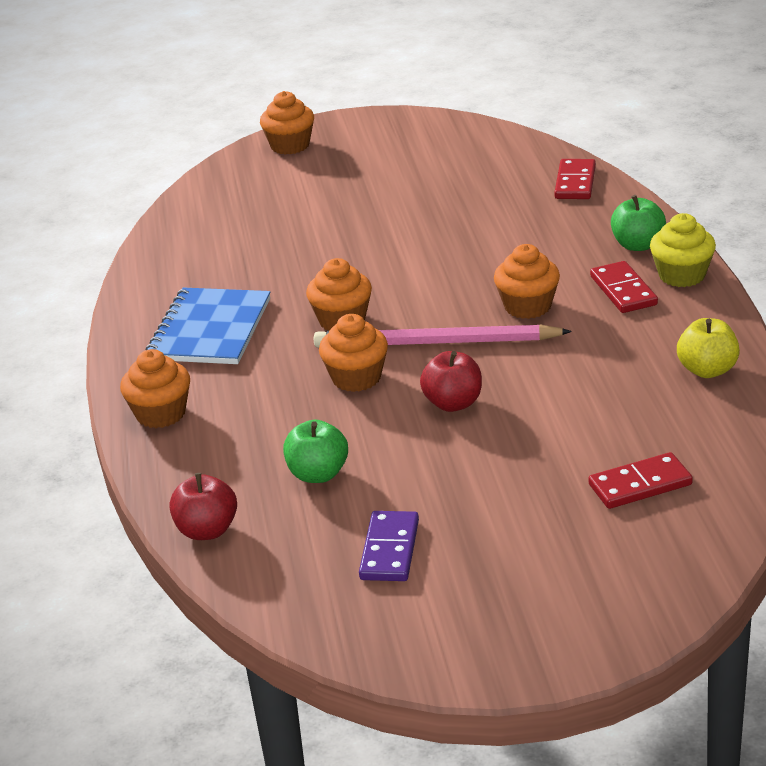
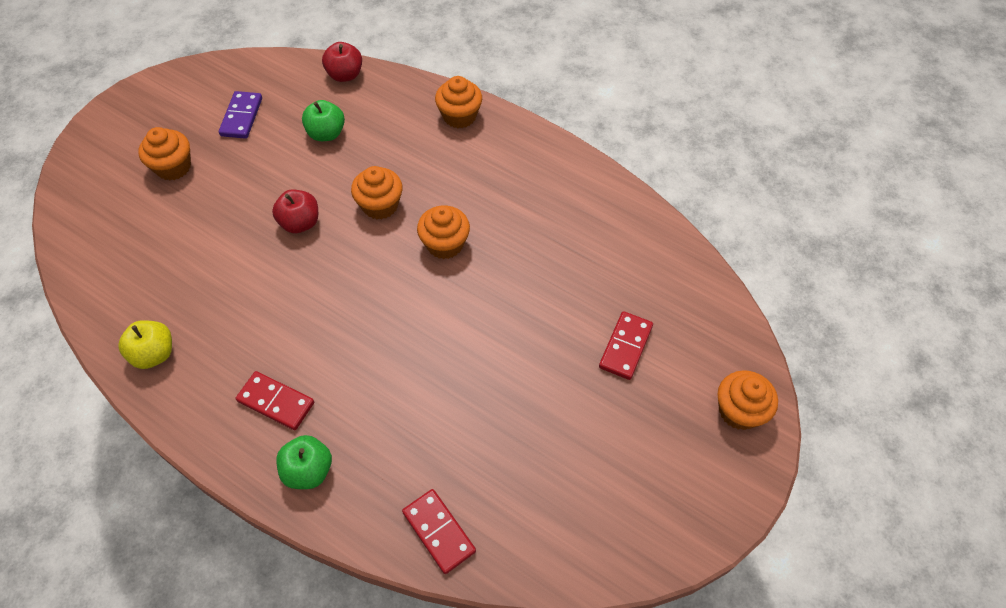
camera: 130 degrees right, 25 degrees up
blue notebook [146,288,270,364] -> none
pink pencil [314,324,572,348] -> none
purple domino [359,511,419,581] -> purple domino turned 45 degrees clockwise [219,91,262,139]
orange cupcake [494,244,560,319] -> orange cupcake moved to [138,127,191,180]
red domino [589,452,693,509] -> red domino moved to [599,311,653,380]
yellow cupcake [650,213,716,287] -> none

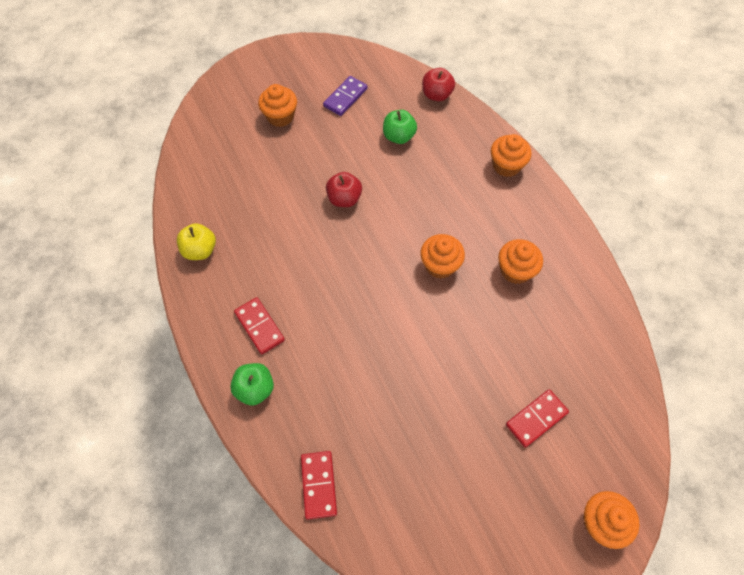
camera: 30 degrees right, 5 degrees up
orange cupcake [351,166,402,220] -> orange cupcake moved to [498,239,543,284]

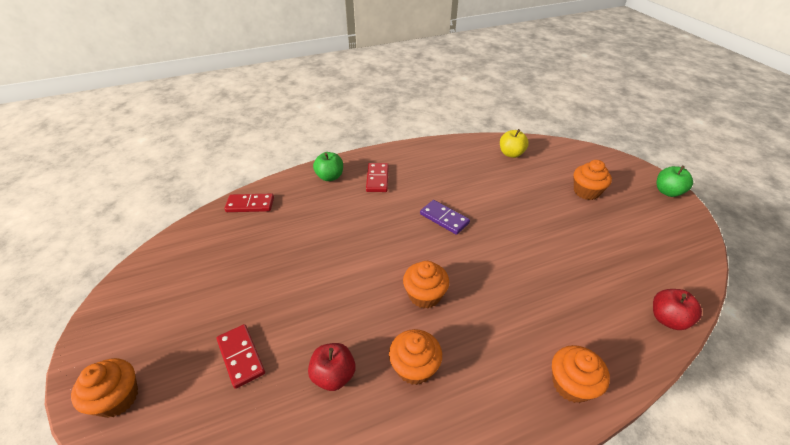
camera: 95 degrees right, 20 degrees down
yellow apple [177,223,216,260] -> yellow apple moved to [500,129,529,158]
red domino [234,297,285,355] -> red domino turned 60 degrees counterclockwise [366,163,389,192]
purple domino [323,76,368,116] -> purple domino moved to [420,200,470,235]
red apple [326,172,362,207] -> red apple moved to [308,343,356,391]
green apple [383,110,417,144] -> green apple moved to [657,165,693,197]

